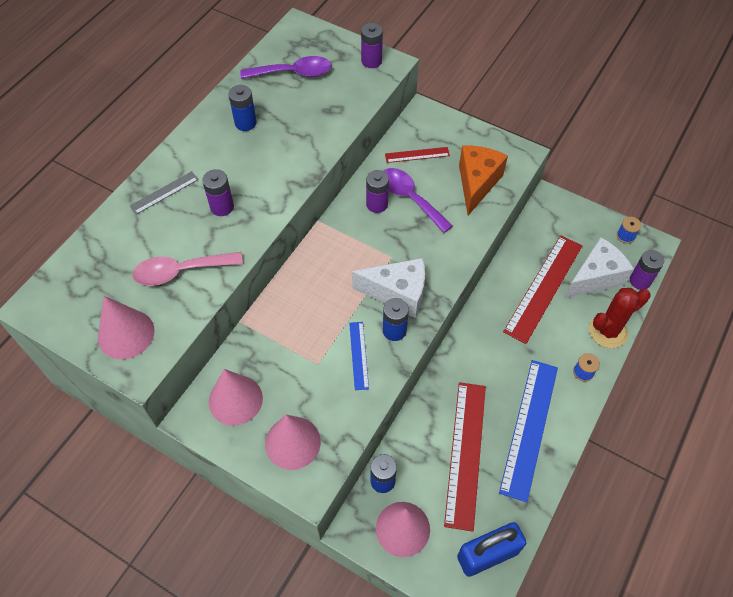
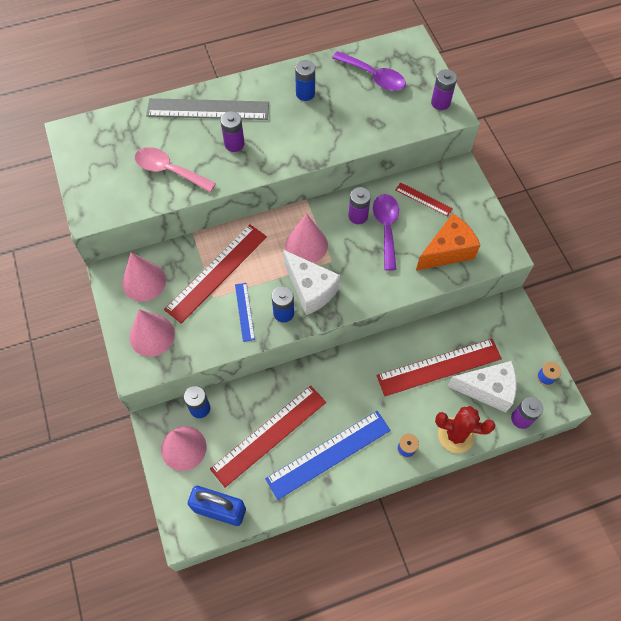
camera: 40 degrees right, 5 degrees up
pink cone [98,296,154,359] -> pink cone moved to [286,213,328,263]
grey ruler [130,171,199,215] -> grey ruler [146,98,269,120], size x2.02
blue ruler [349,322,369,390] -> blue ruler turned 45 degrees counterclockwise [235,283,255,342]
none -> red ruler [164,224,267,324]

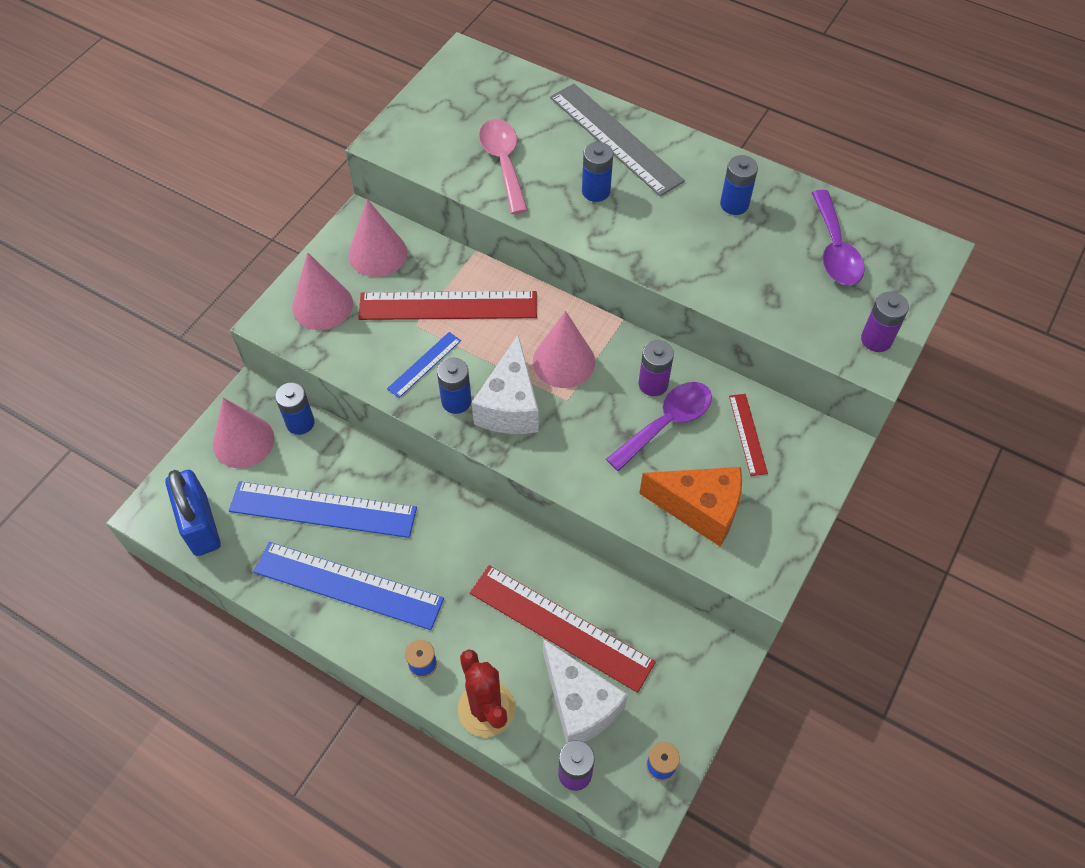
camera: 50 degrees right, 5 degrees down
red ruler [210,385,326,488] -> blue ruler [229,481,417,538]
purple battery [220,111,244,152] -> blue battery [582,142,613,202]

